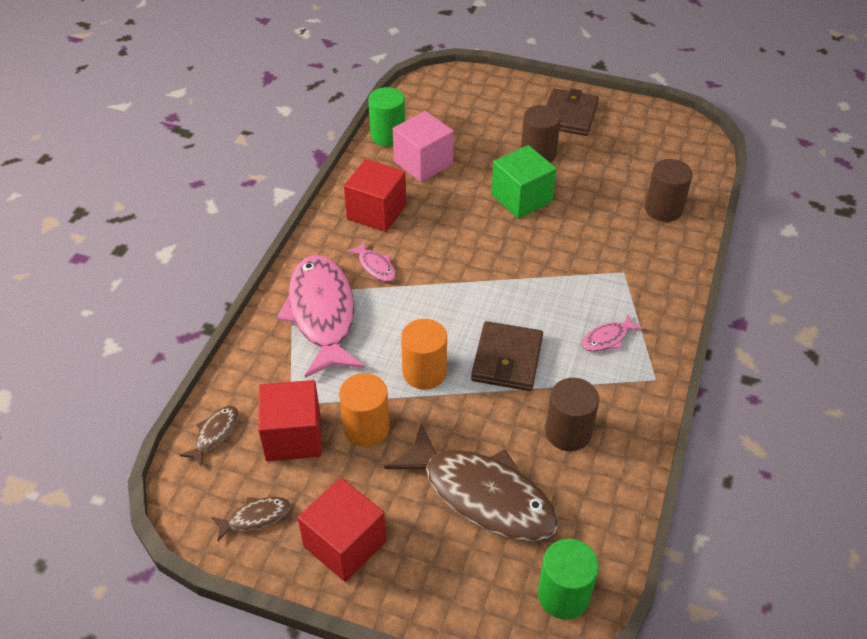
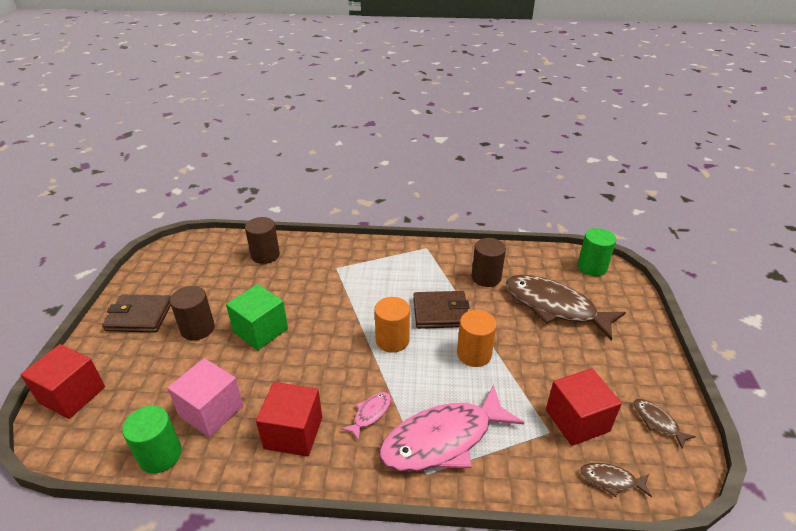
camera: 105 degrees left, 10 degrees down
red cube [298,478,387,582] -> red cube moved to [20,344,105,419]
orange cylinder [339,373,390,447] -> orange cylinder moved to [375,297,410,353]
brown fish [384,423,559,541] -> brown fish turned 75 degrees counterclockwise [505,275,626,341]
pink fish [582,314,644,352] -> none

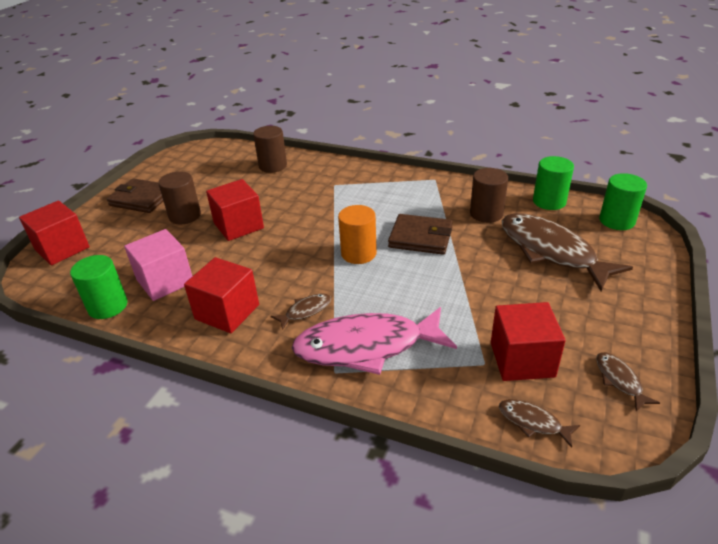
camera: 20 degrees right, 0 degrees up
green cube [226,284,288,350] -> red cube [206,179,264,241]
pink fish [341,392,391,441] -> brown fish [271,293,331,330]
orange cylinder [457,310,497,367] -> none
none -> green cylinder [533,156,574,210]

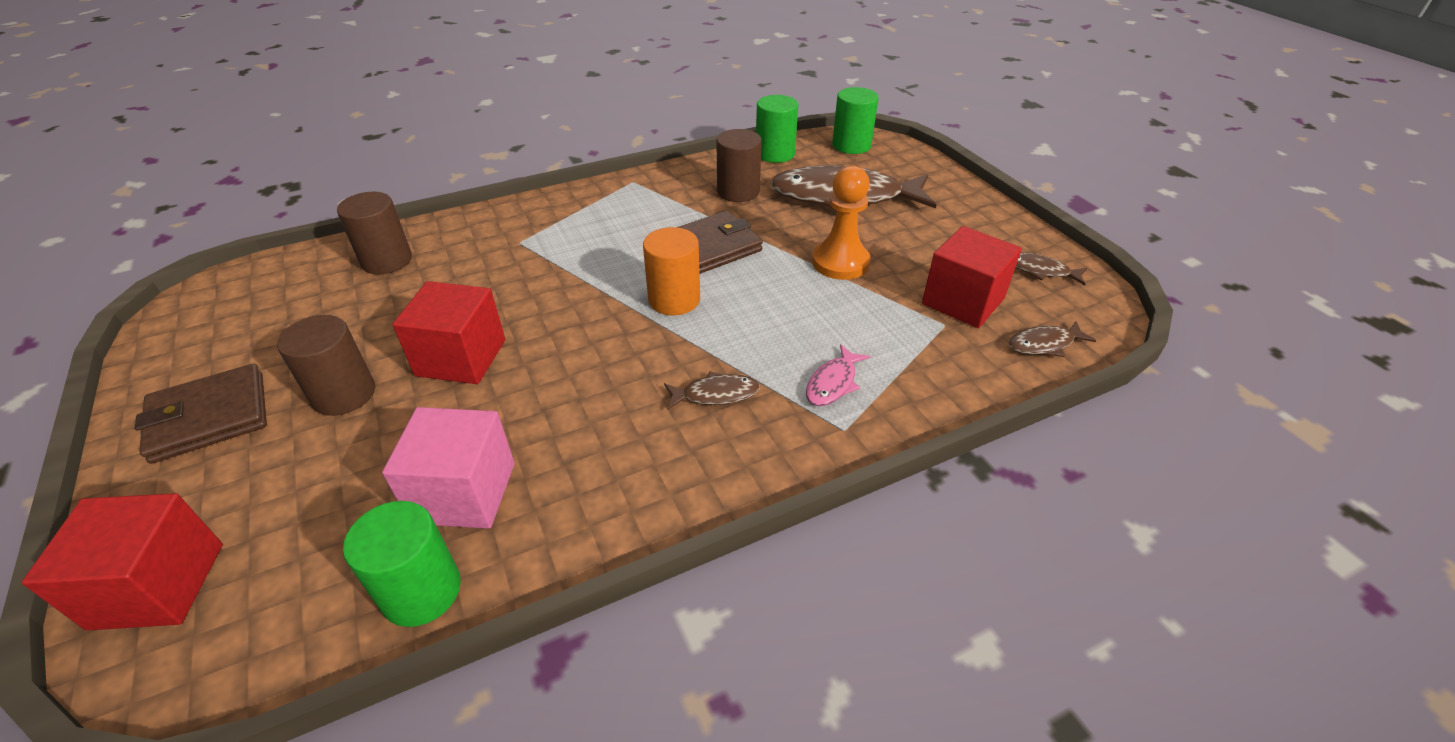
camera: 50 degrees left, 5 degrees up
red cube [184,257,259,333] -> none
brown fish [271,293,331,330] -> brown fish turned 75 degrees clockwise [664,371,760,410]
pink fish [292,307,457,375] -> pink fish [806,344,870,406], size x0.43
none -> orange pawn [812,165,870,280]

